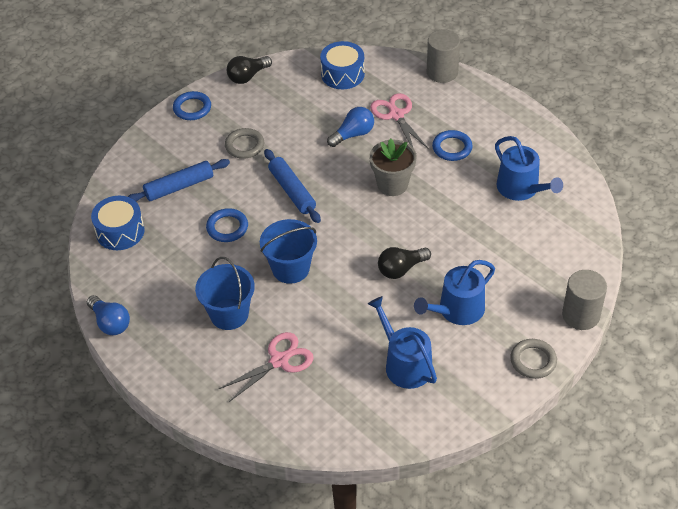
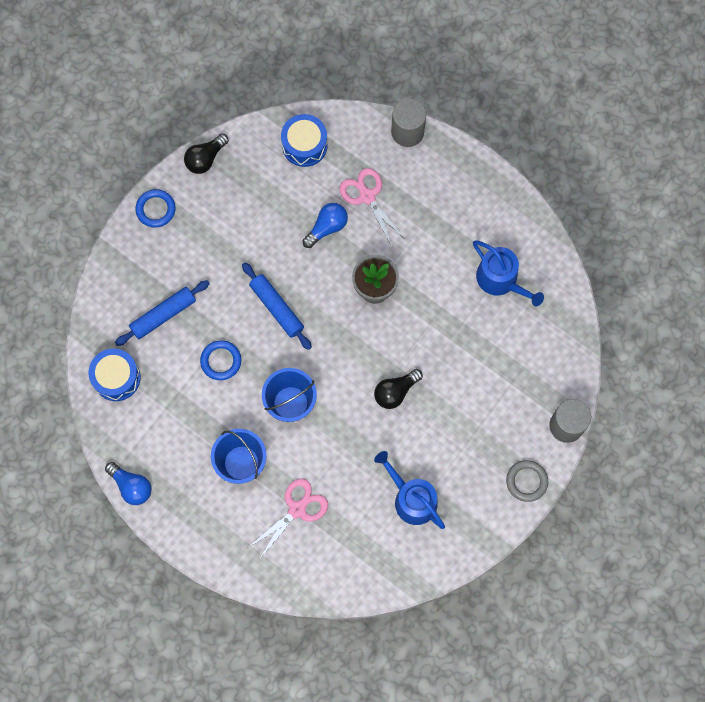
camera: 10 degrees left, 25 degrees up
grey ring [225,128,264,159] -> none
blue watering can [414,260,495,325] -> none
blue ring [432,130,473,161] -> none

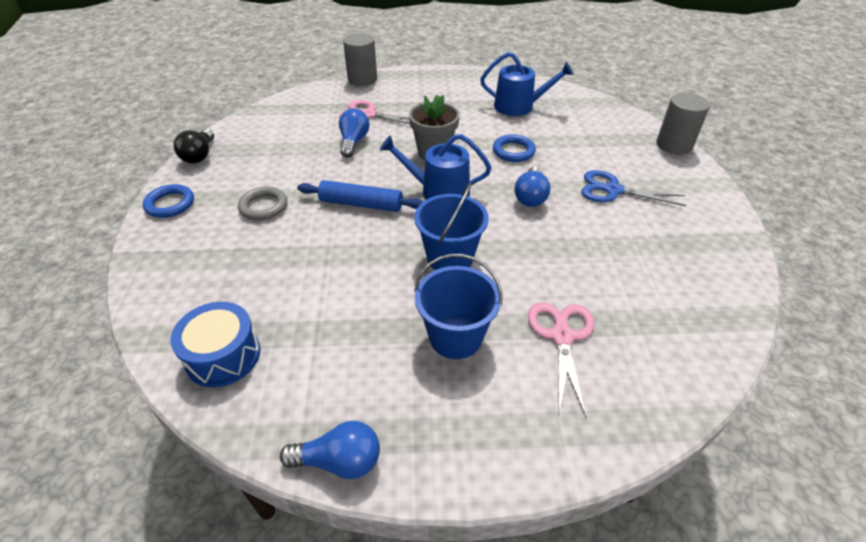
camera: 40 degrees left, 30 degrees down
blue rolling pin [115,280,210,346] -> none
blue ring [200,340,241,380] -> blue ring moved to [493,134,536,162]
blue drum [281,114,328,167] -> none
black light bulb [374,369,423,409] -> blue light bulb [514,167,550,207]
blue watering can [374,451,445,529] -> blue watering can moved to [380,134,492,200]
grey ring [506,460,548,502] -> grey ring moved to [238,186,287,220]
none -> blue scissors [581,170,686,206]

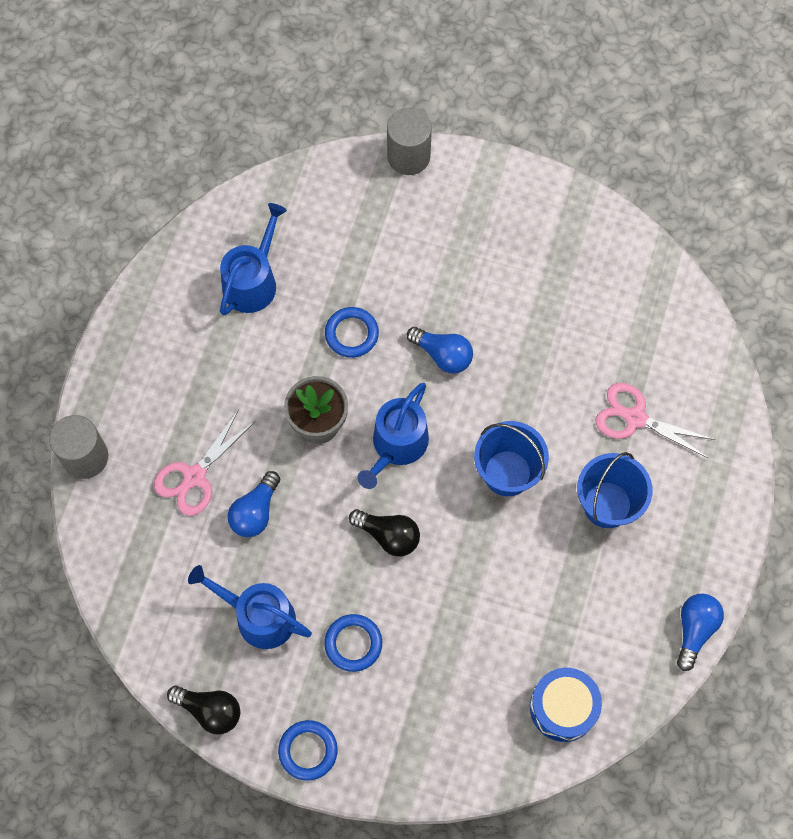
camera: 70 degrees left, 25 degrees up
grey ring [238,186,287,220] -> blue ring [324,614,382,672]
blue rolling pin [297,180,424,212] -> black light bulb [349,509,420,556]
blue light bulb [339,108,370,158] -> blue light bulb turned 90 degrees counterclockwise [227,471,280,537]
blue scissors [581,170,686,206] -> none
none -> blue watering can [188,565,312,649]

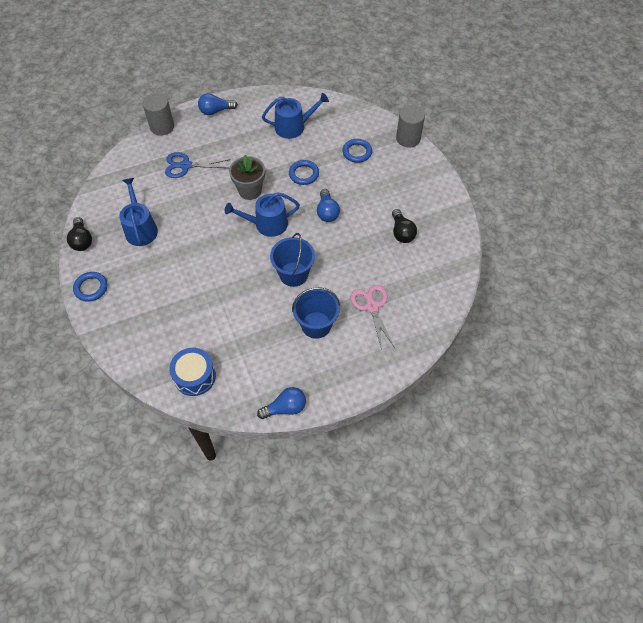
camera: 50 degrees right, 10 degrees down
pink scissors [154,410,254,516] -> blue scissors [165,152,230,178]
blue light bulb [227,471,280,537] -> blue light bulb moved to [198,93,238,115]
blue ring [324,614,382,672] -> blue ring moved to [342,139,372,163]
black light bulb [349,509,420,556] -> black light bulb moved to [392,209,417,243]

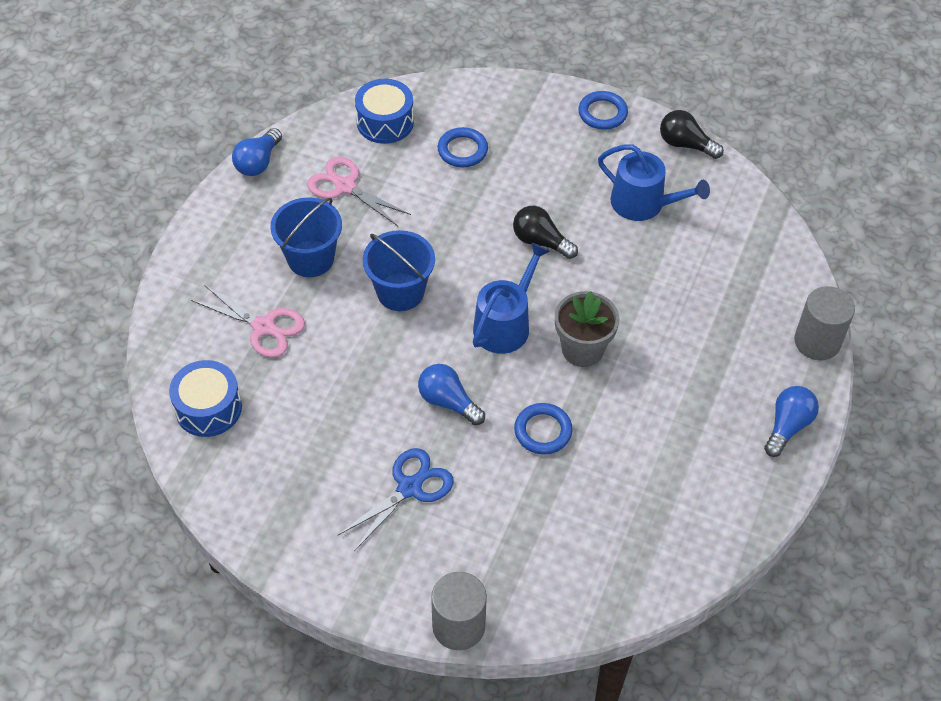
camera: 135 degrees right, 5 degrees down
blue scissors [165,152,230,178] -> blue scissors moved to [338,448,454,551]
blue watering can [262,93,329,139] -> none
blue ring [342,139,372,163] -> blue ring moved to [437,127,488,167]
black light bulb [392,209,417,243] -> black light bulb moved to [513,206,578,259]
none -> blue drum [169,360,242,437]
none -> pink scissors [307,157,411,226]

